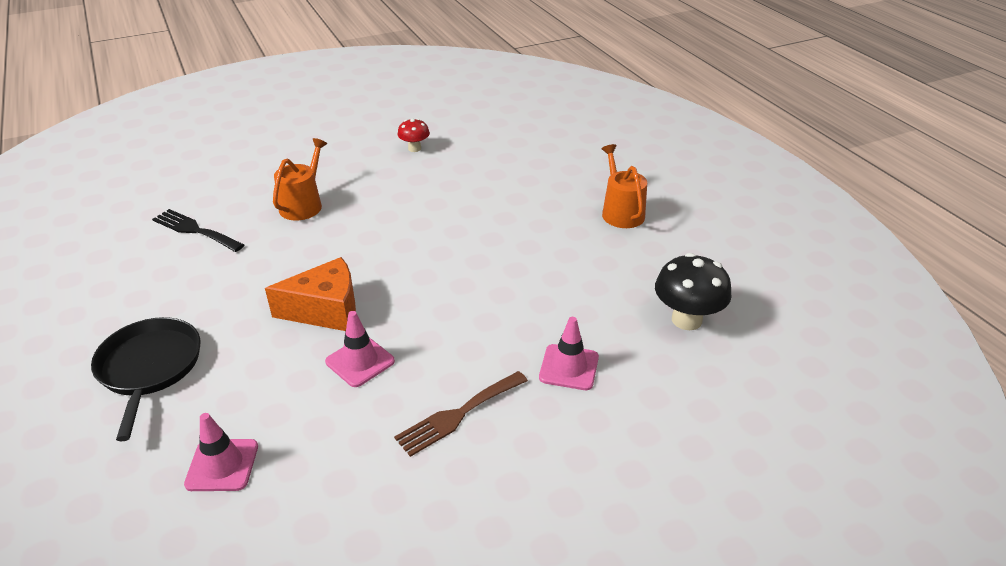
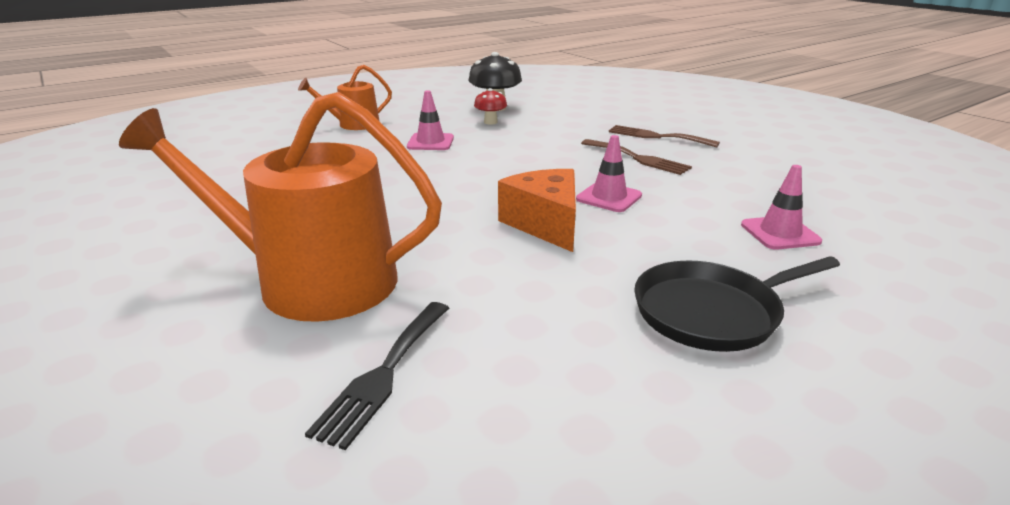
camera: 100 degrees left, 10 degrees down
orange watering can [273,138,327,220] -> orange watering can [119,92,442,322], size x1.93
red mushroom [398,118,430,152] -> red mushroom moved to [474,88,507,125]
pink traffic cone [539,317,599,390] -> pink traffic cone moved to [407,90,454,150]
none -> brown fork [609,125,720,147]

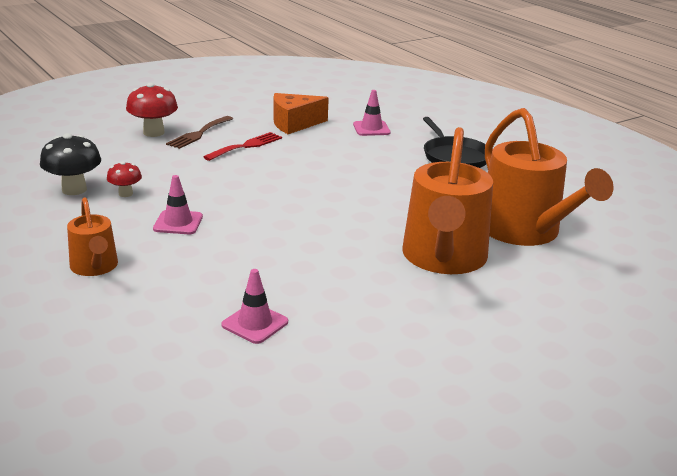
camera: 90 degrees left, 0 degrees up
black fork [305,302,449,450] -> orange watering can [485,108,614,246]
orange cheese [498,169,576,252] -> orange cheese moved to [274,93,329,134]
pink traffic cone [576,135,642,212] -> pink traffic cone moved to [221,269,288,344]
brown fork [581,139,692,175] -> red fork [203,132,282,161]
none -> red mushroom [126,83,178,137]

